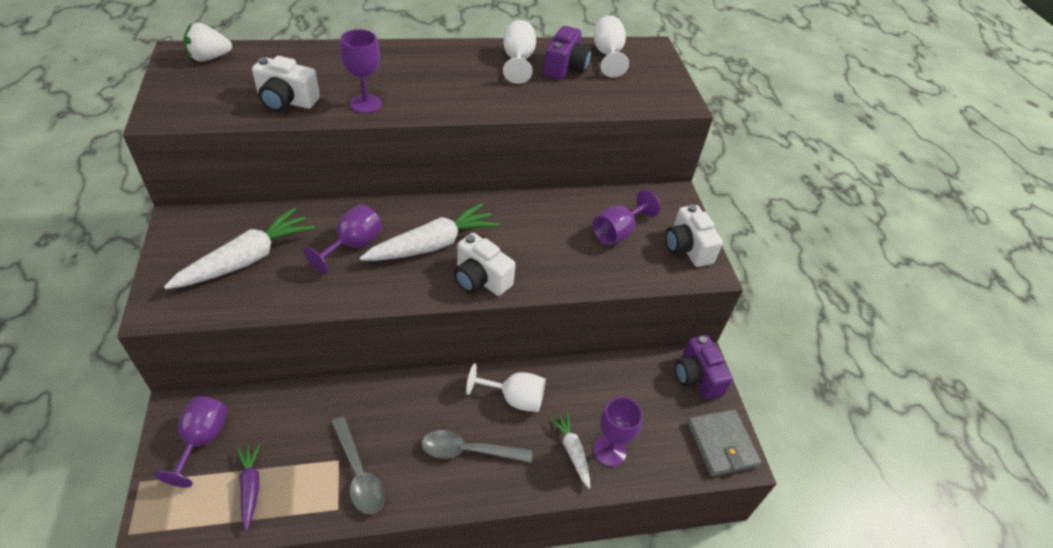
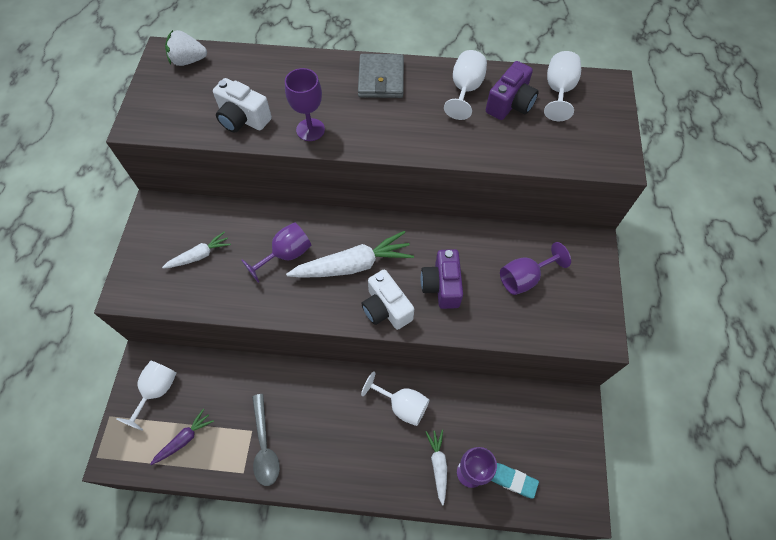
camera: 20 degrees right, 15 degrees up
purple goblet [155,396,228,488] -> white goblet [117,361,176,431]
white carrot [164,207,315,289] -> white carrot [162,232,231,269], size x0.55
purple carrot [236,443,260,531] -> purple carrot turned 45 degrees clockwise [150,409,214,465]
grey spoon [422,430,532,463] -> none
white camera [665,205,723,267] -> none
purple camera [675,335,733,400] -> purple camera moved to [421,249,463,309]
grey wallet [687,409,762,477] -> grey wallet moved to [358,54,404,98]
none -> turquoise eraser [491,463,539,499]

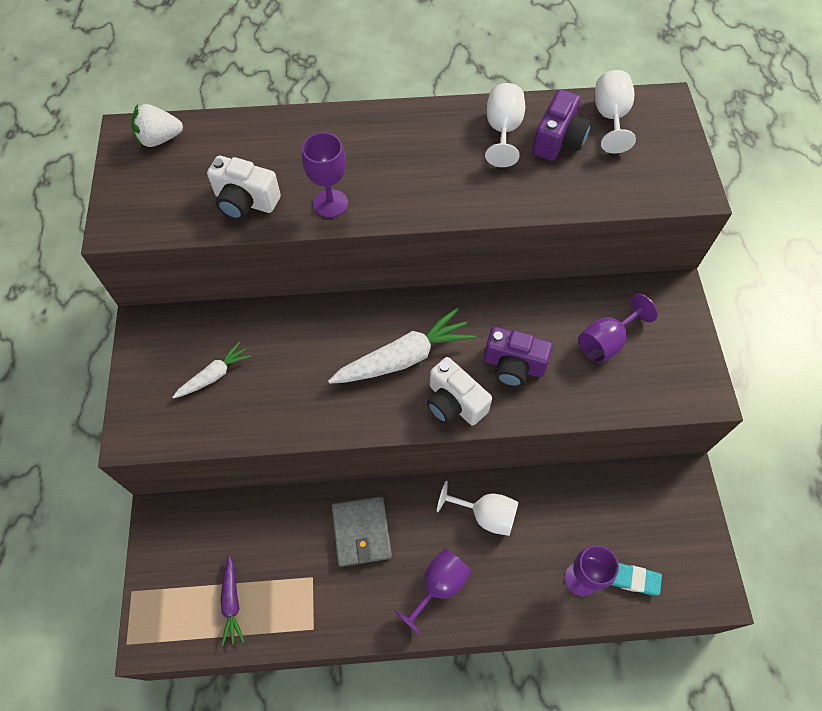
camera: 10 degrees left, 0 degrees up
white goblet [117,361,176,431] -> none
purple carrot [150,409,214,465] -> purple carrot turned 135 degrees clockwise [221,556,245,646]
purple goblet [241,222,311,283] -> purple goblet moved to [394,549,472,636]
grey spoon [252,394,280,486] -> none
grey wallet [358,54,404,98] -> grey wallet moved to [331,496,392,567]
purple camera [421,249,463,309] -> purple camera turned 60 degrees counterclockwise [484,327,553,387]
white carrot [426,430,447,505] -> none

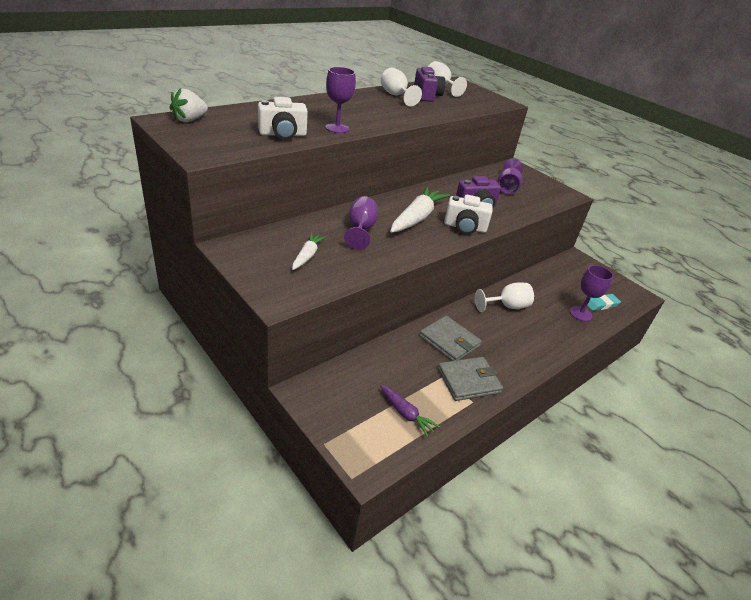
camera: 40 degrees left, 25 degrees down
purple goblet [394,549,472,636] -> purple goblet moved to [344,196,378,250]
none -> grey wallet [438,357,503,401]

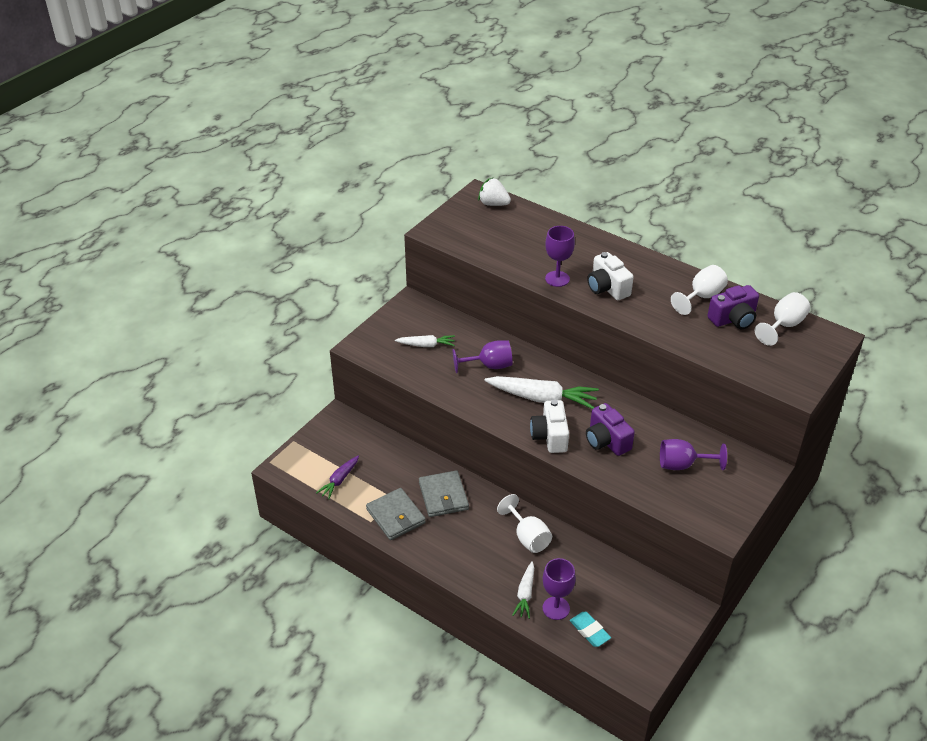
camera: 80 degrees right, 5 degrees up
white camera [258,97,308,140] -> white camera moved to [587,252,634,300]
grey wallet [419,316,482,361] -> grey wallet turned 45 degrees counterclockwise [419,470,469,517]
none -> white carrot [512,561,534,619]

